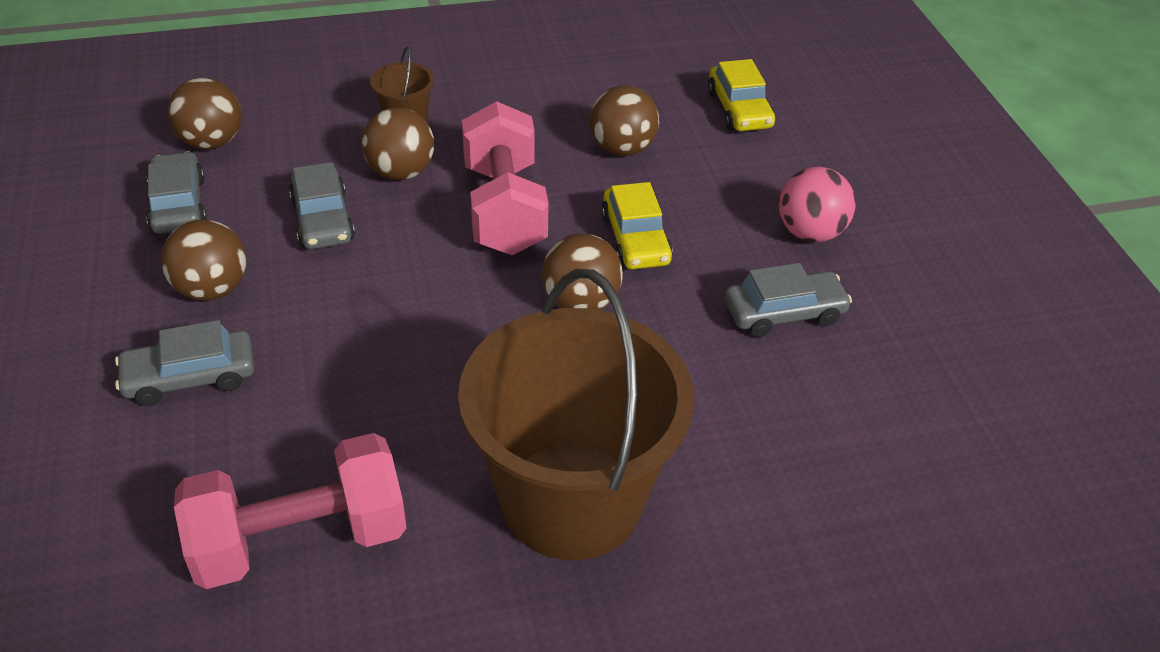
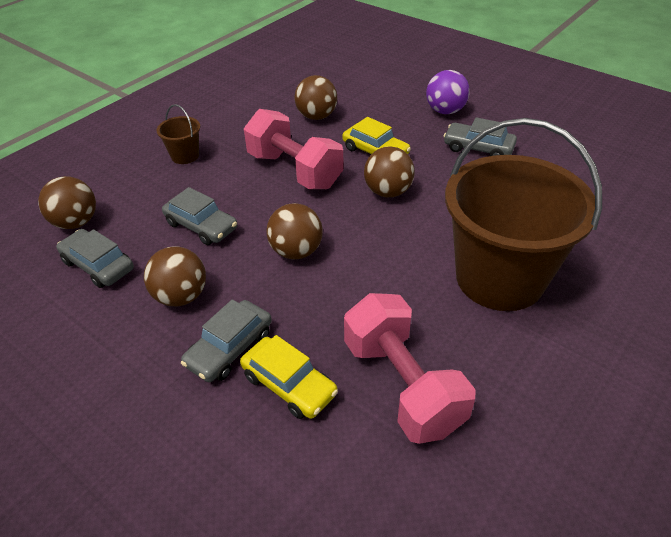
camera: 35 degrees left, 0 degrees up
pink dumbbell [174,433,407,589] -> pink dumbbell turned 60 degrees counterclockwise [344,293,476,444]
brown ball [361,107,435,180] -> brown ball moved to [266,203,323,259]
yellow car [708,59,775,131] -> yellow car moved to [240,335,338,419]
grey car [725,263,852,337] -> grey car turned 105 degrees counterclockwise [444,117,517,156]
pink ball [779,167,856,242] -> purple ball [426,70,470,114]

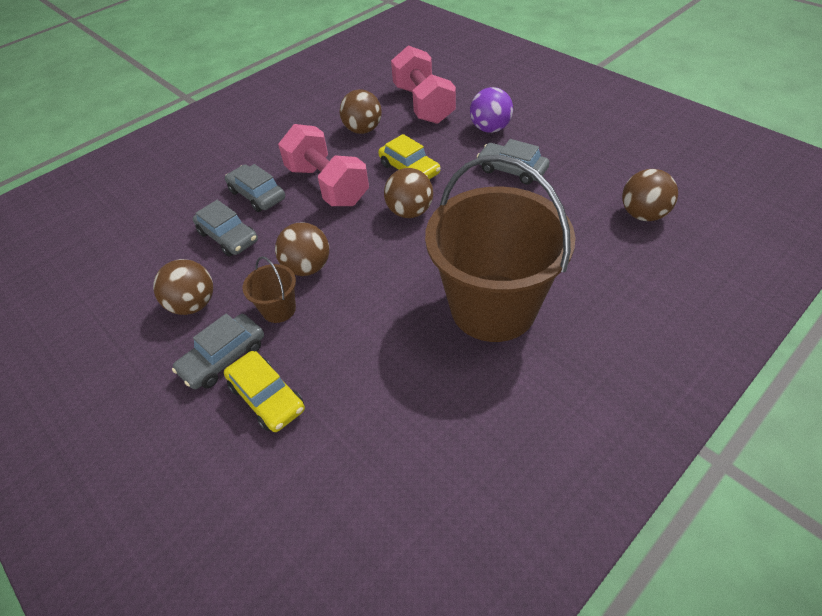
camera: 10 degrees right, 5 degrees up
brown ball [38,176,96,229] -> brown ball moved to [622,169,678,221]
grey car [56,229,134,288] -> grey car moved to [225,164,285,212]
brown bucket [157,104,200,164] -> brown bucket moved to [243,256,296,323]
pink dumbbell [344,293,476,444] -> pink dumbbell moved to [391,45,456,124]

